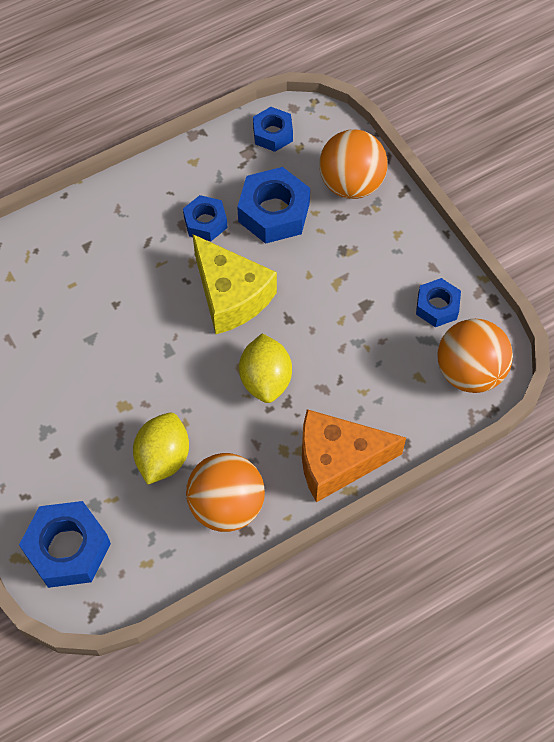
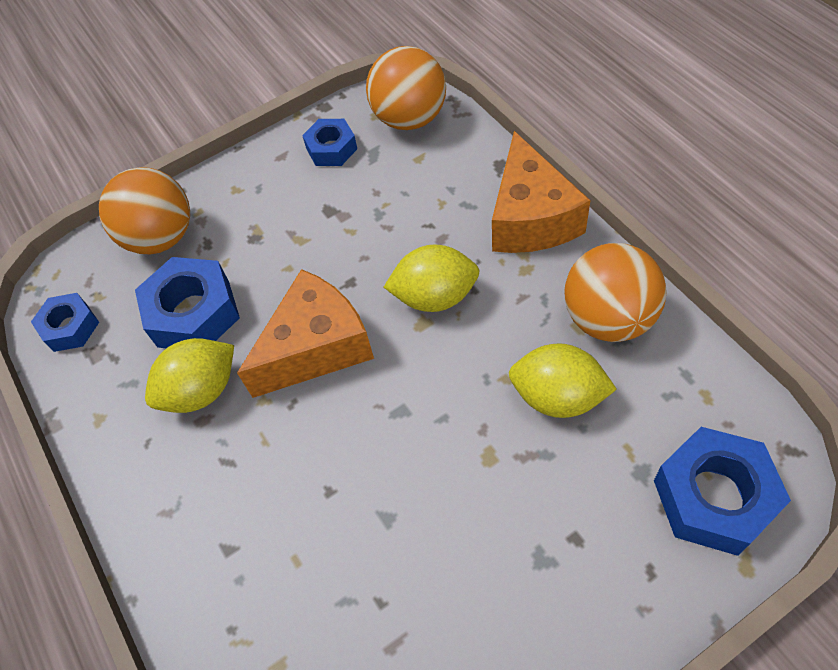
camera: 85 degrees left, 5 degrees down
blue nut [183,195,228,241] -> yellow lemon [145,338,234,413]
yellow cheese [193,234,277,334] -> orange cheese [237,269,374,398]

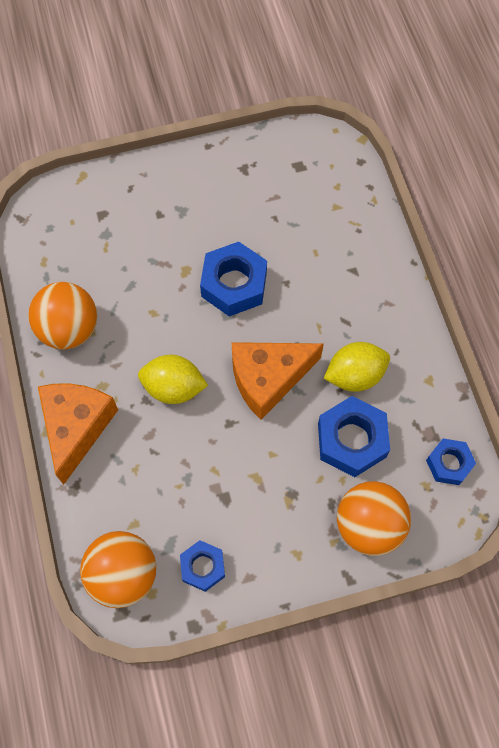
camera: 170 degrees left, 10 degrees up
yellow lemon [509,343,617,418] -> none
blue nut [654,427,791,556] -> blue nut moved to [200,242,267,317]

